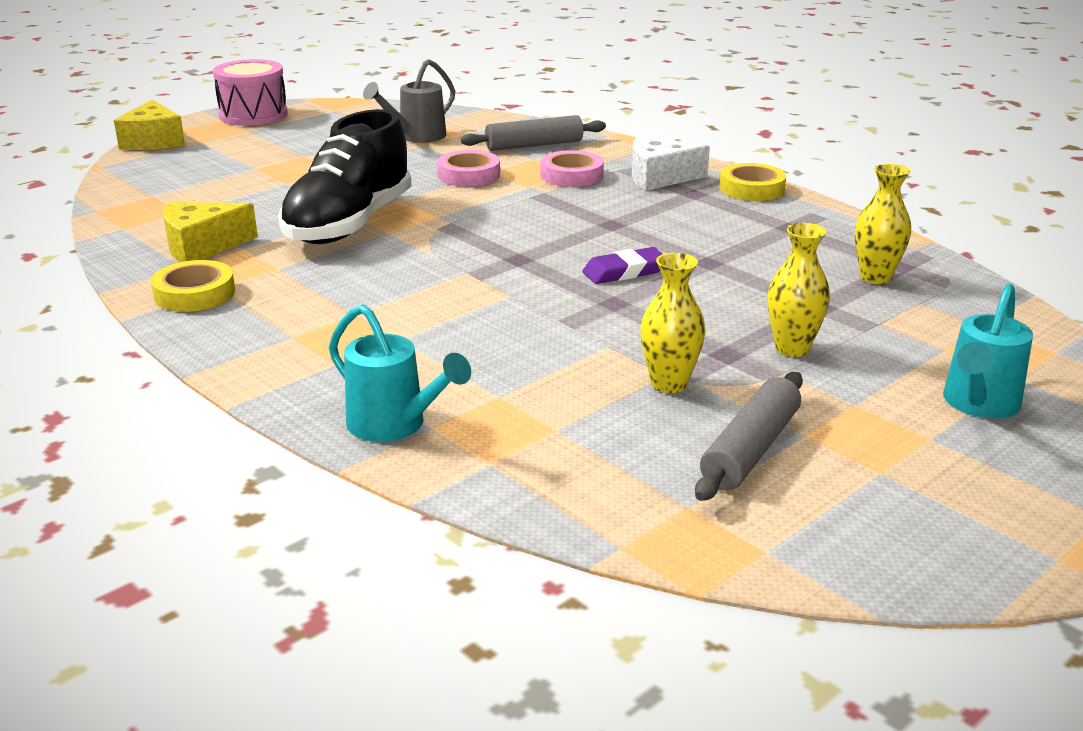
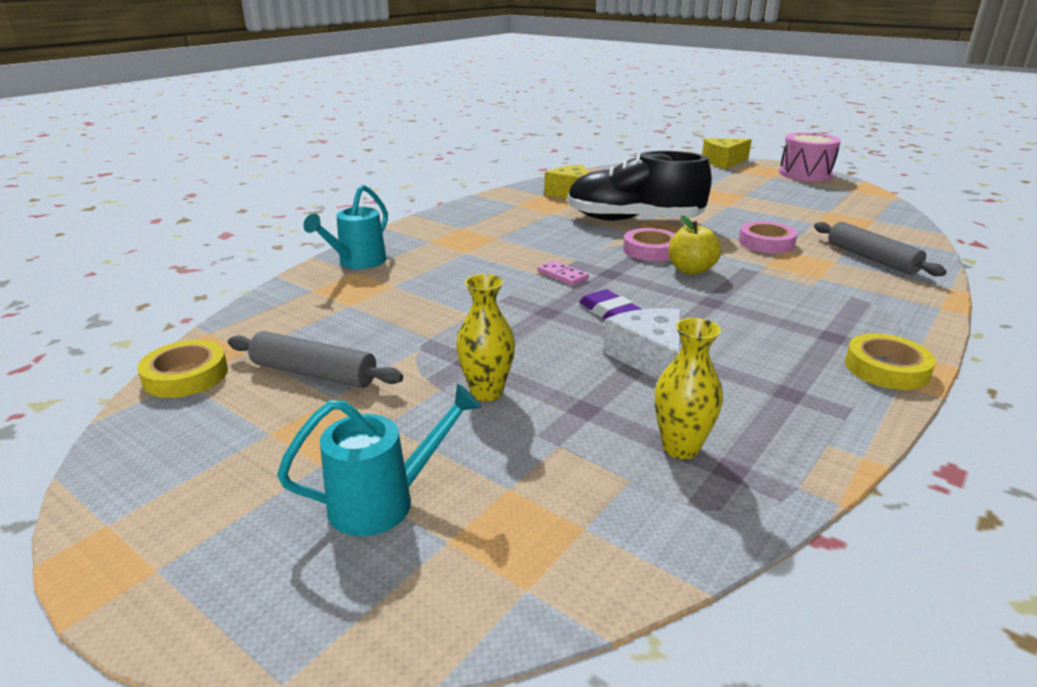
camera: 80 degrees right, 0 degrees up
yellow tape [151,260,235,312] -> yellow tape moved to [137,340,228,398]
grey watering can [363,59,455,143] -> none
pink tape [540,150,604,187] -> pink tape moved to [623,228,675,261]
white cheese [632,136,710,191] -> white cheese moved to [603,308,681,380]
yellow vase [640,253,705,393] -> none
turquoise watering can [943,283,1033,419] -> turquoise watering can turned 135 degrees clockwise [277,384,481,536]
none -> pink domino [537,260,589,286]
none -> yellow apple [669,215,721,275]

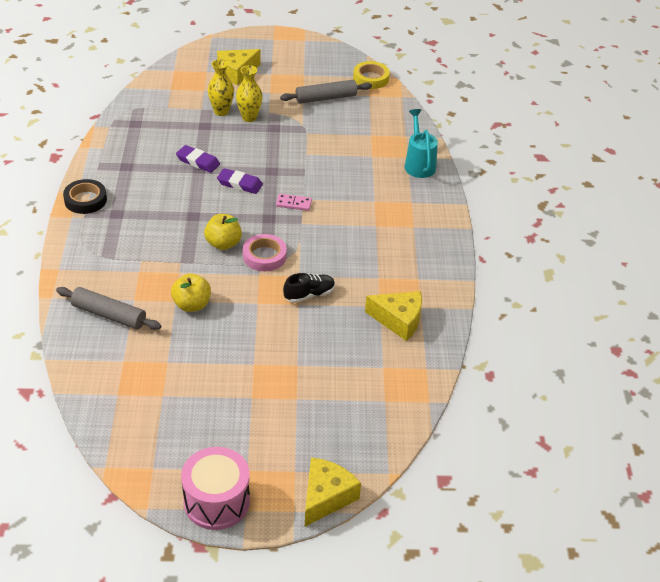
camera: 140 degrees right, 15 degrees up
turquoise watering can [277,384,481,536] -> yellow cheese [217,49,261,85]
black shoe [567,151,712,221] -> black shoe [283,273,335,303], size x0.45
white cheese [603,308,681,380] -> purple eraser [176,145,220,173]
yellow vase [655,318,723,459] -> yellow vase moved to [208,59,234,116]
pink tape [739,221,798,253] -> yellow apple [171,274,211,312]
yellow tape [845,333,936,390] -> black tape [63,179,107,214]

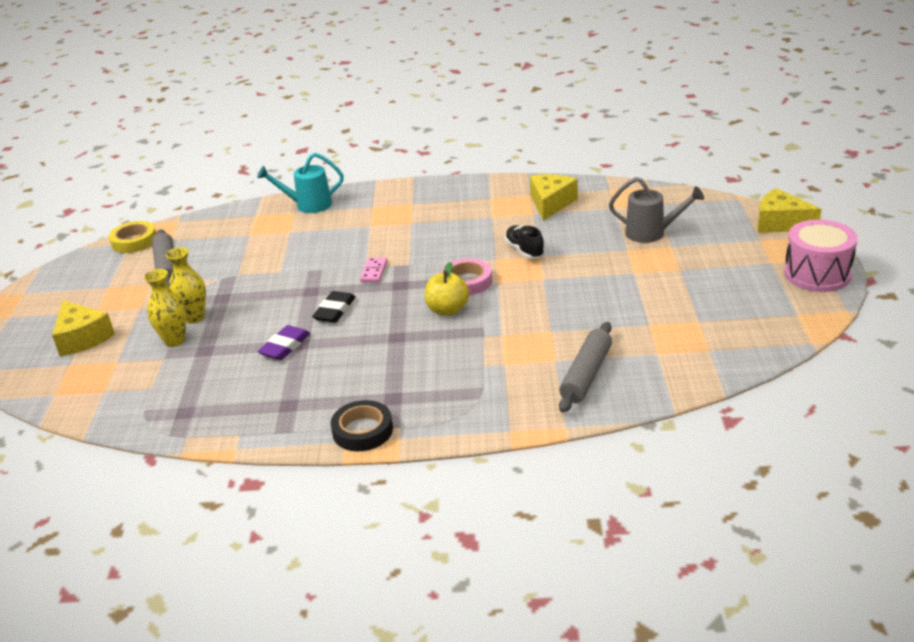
camera: 85 degrees left, 10 degrees down
yellow apple [171,274,211,312] -> none
purple eraser [217,168,263,194] -> black eraser [312,291,355,323]
none -> grey watering can [609,177,704,243]

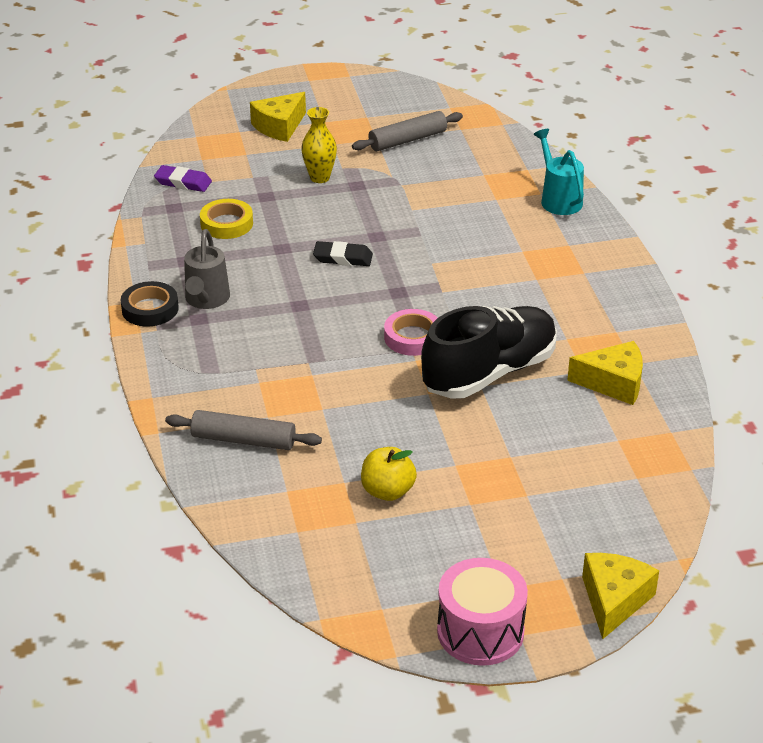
camera: 75 degrees right, 5 degrees up
yellow tape [109,221,156,253] -> yellow tape moved to [200,199,253,239]
yellow vase [144,269,186,347] -> none
purple eraser [257,325,310,360] -> purple eraser moved to [154,165,212,192]
pink domino [360,257,387,282] -> none
yellow apple [425,262,469,316] -> yellow apple moved to [361,447,417,501]
black shoe [505,225,545,259] -> black shoe [421,306,557,399], size x2.24
grey watering can [609,177,704,243] -> grey watering can moved to [184,229,230,309]

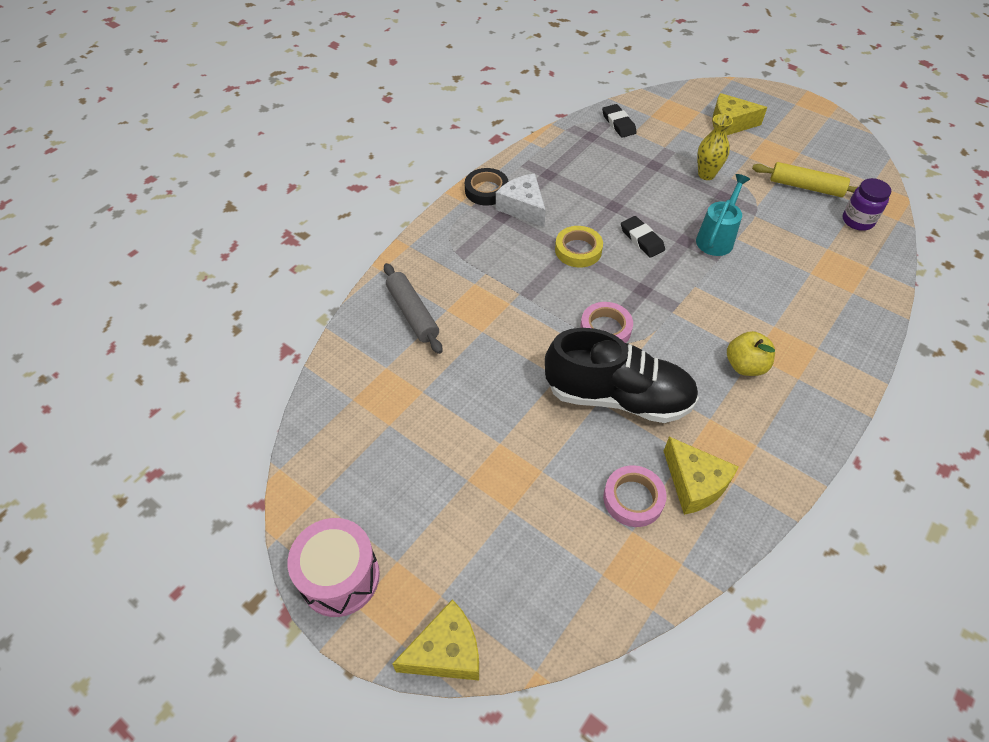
camera: 50 degrees right, 15 degrees up
purple eraser [154,165,212,192] -> black eraser [602,104,636,138]
grey watering can [184,229,230,309] -> white cheese [496,174,546,227]
yellow tape [200,199,253,239] -> yellow tape moved to [555,226,603,267]
grey rolling pin [352,111,463,151] -> yellow rolling pin [752,162,857,197]
yellow apple [361,447,417,501] -> yellow apple moved to [727,331,775,376]
turquoise watering can [534,129,584,215] -> turquoise watering can moved to [696,174,750,256]
none -> pink tape [603,465,667,527]
none -> purple jar [843,178,891,231]

